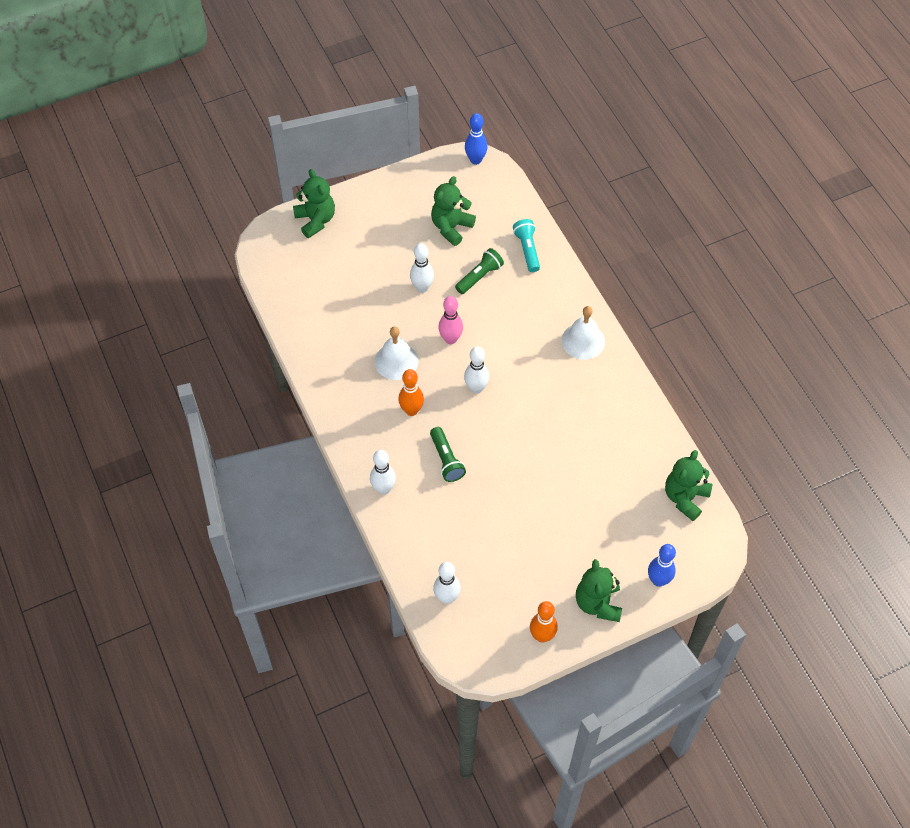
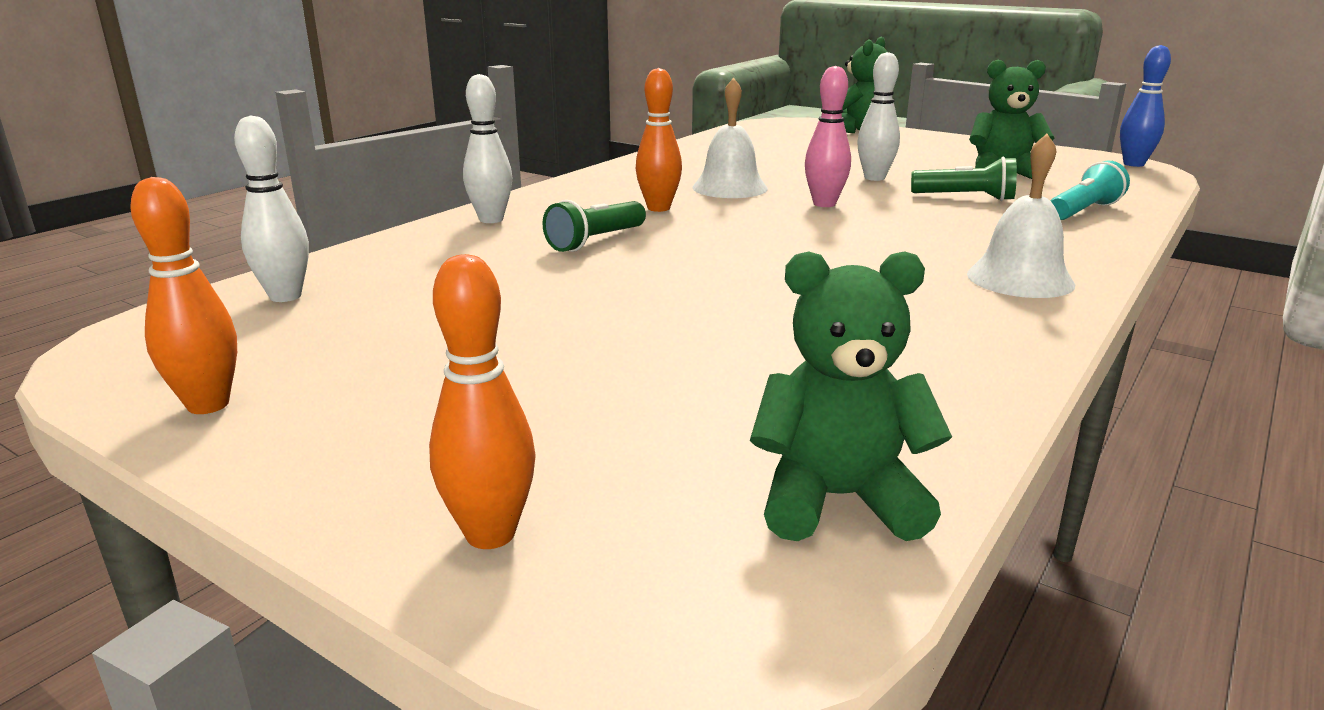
camera: 60 degrees right, 35 degrees down
white bowling pin [464,346,489,394] -> none
green teddy bear [576,559,622,622] -> none
blue bowling pin [648,544,676,587] -> orange bowling pin [429,254,536,549]

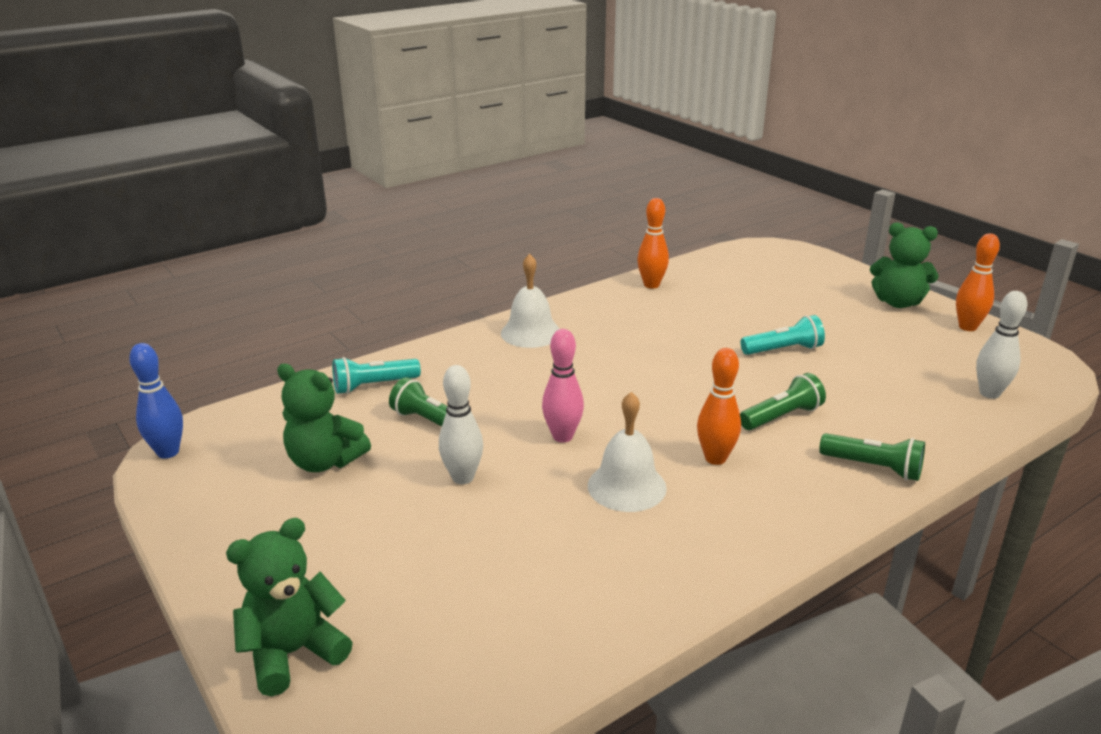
camera: 160 degrees left, 5 degrees up
orange bowling pin [429,254,536,549] -> orange bowling pin moved to [637,198,669,289]
white bowling pin [463,74,513,223] -> green flashlight [819,433,925,481]
green teddy bear [750,251,952,541] -> green teddy bear moved to [870,222,938,308]
none -> turquoise flashlight [740,315,825,355]

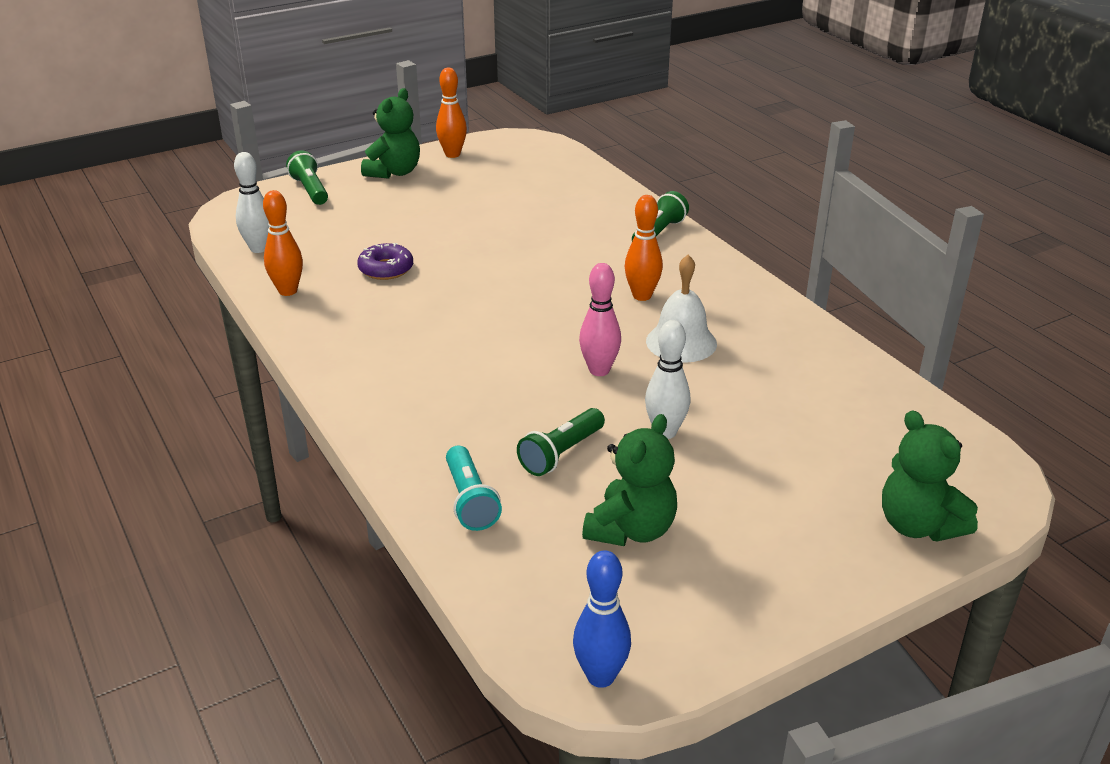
camera: 85 degrees left, 5 degrees up
white bell [501,254,560,348] -> none
turquoise flashlight [740,315,825,355] -> none
green flashlight [740,373,826,430] -> green flashlight moved to [286,150,328,205]
white bowling pin [976,291,1027,399] -> white bowling pin moved to [234,152,269,253]
none -> purple donut [357,243,413,280]

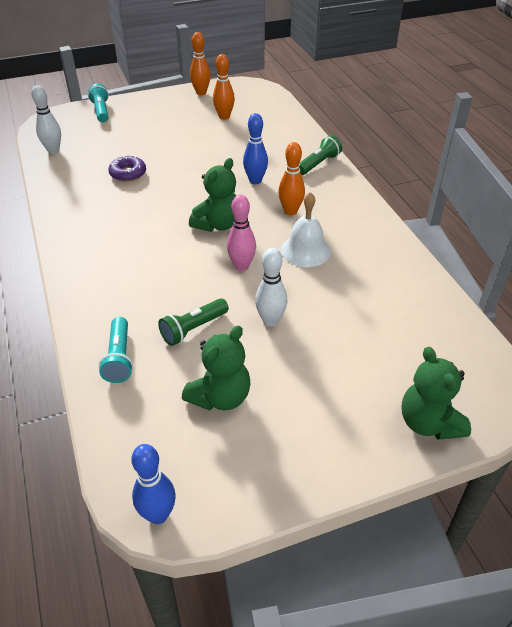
camera: 10 degrees right, 10 degrees up
orange bowling pin [263,190,303,296] -> orange bowling pin moved to [213,54,235,120]
green flashlight [286,150,328,205] -> turquoise flashlight [88,84,109,123]
green teddy bear [361,88,420,179] -> green teddy bear moved to [189,158,236,232]
none -> blue bowling pin [243,113,268,184]

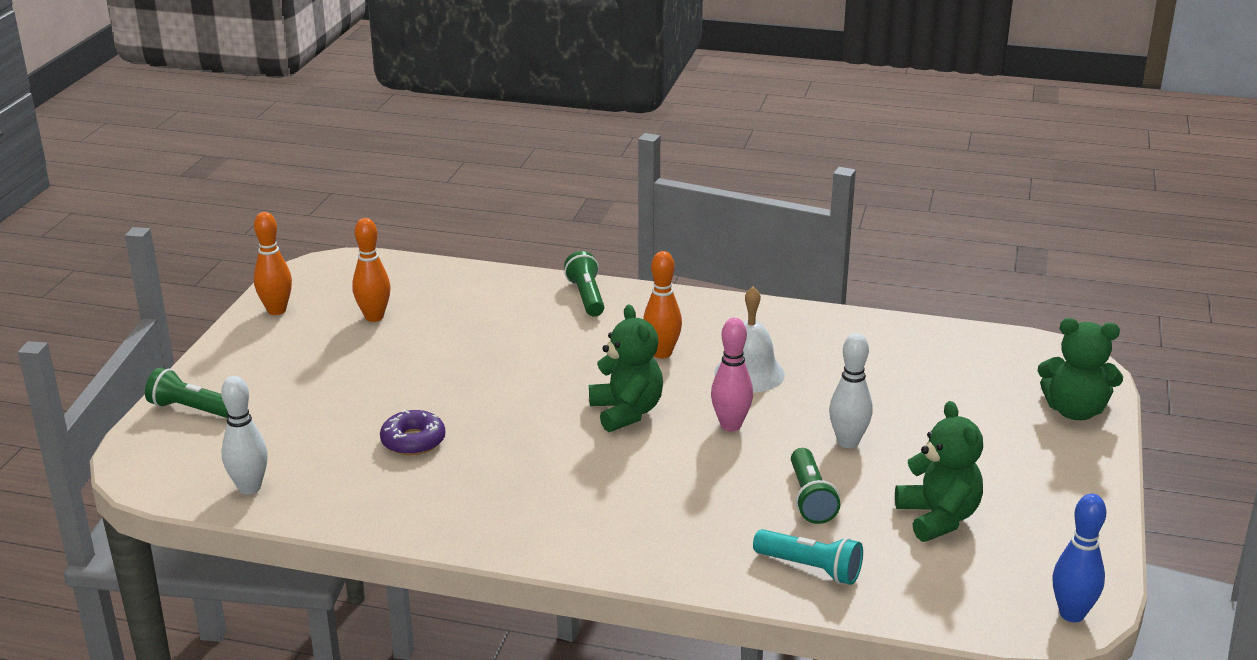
camera: 55 degrees left, 15 degrees down
turquoise flashlight [88,84,109,123] -> green flashlight [145,367,228,418]
blue bowling pin [243,113,268,184] -> none

